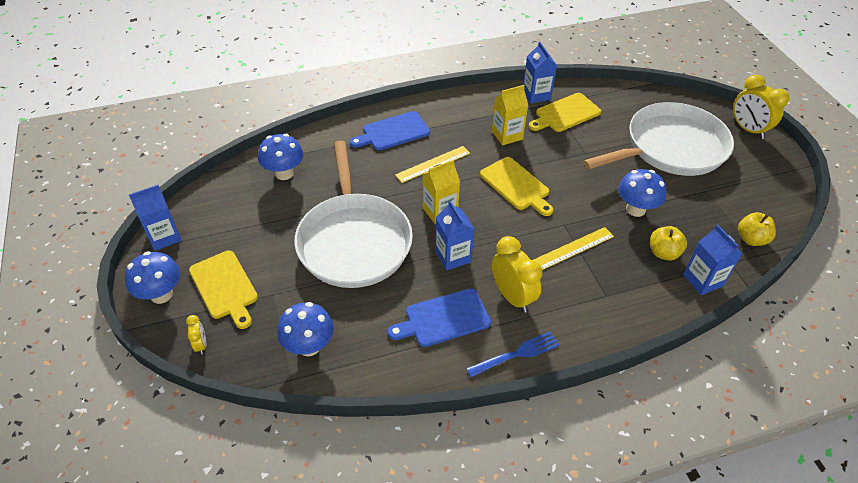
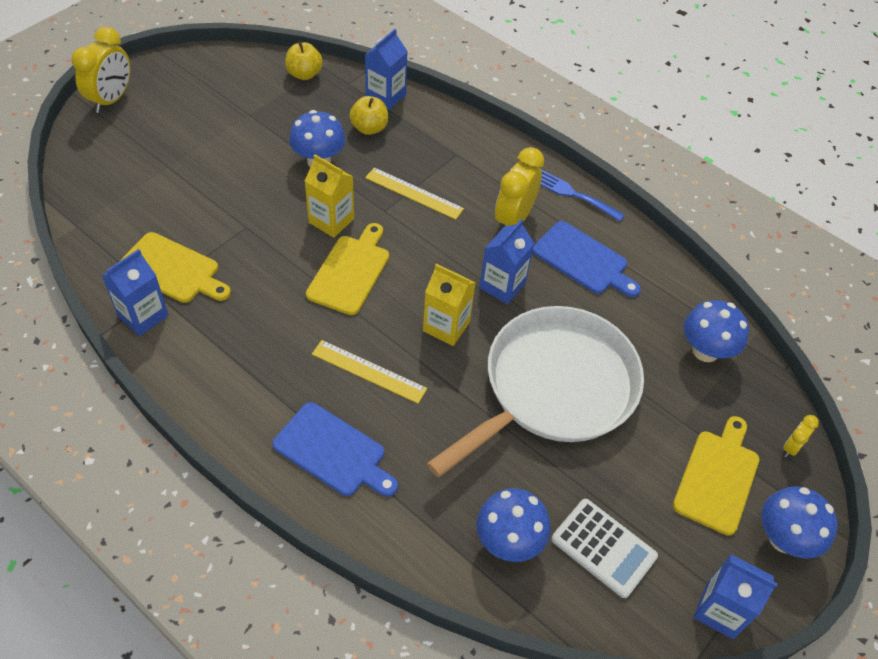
camera: 125 degrees left, 5 degrees up
yellow carton [492,85,528,145] -> yellow carton moved to [305,155,354,238]
white pan [583,102,734,176] -> none
none -> white calculator [551,499,658,598]

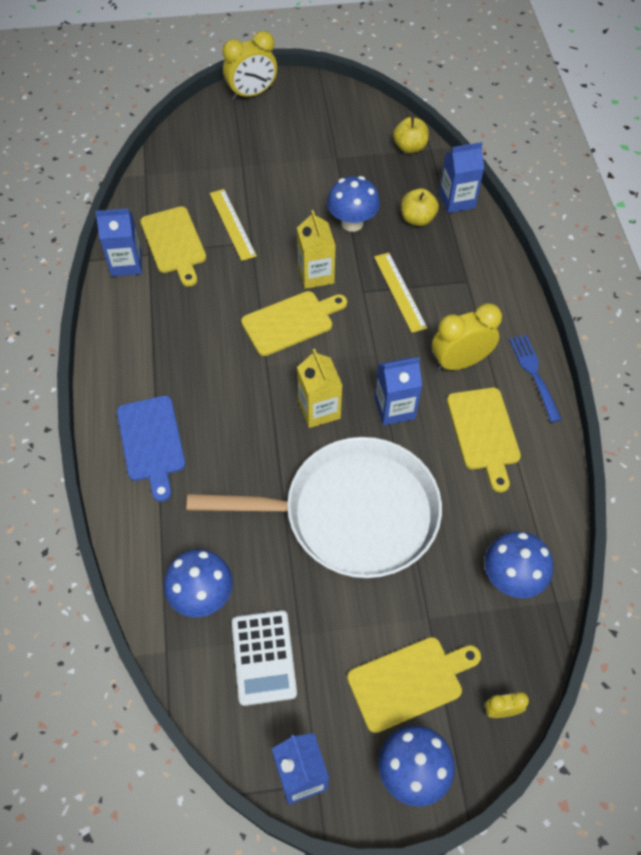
camera: 45 degrees right, 5 degrees up
yellow ruler [312,340,427,404] -> yellow ruler moved to [210,189,257,261]
blue cutting board [533,221,641,297] -> yellow cutting board [447,388,521,492]

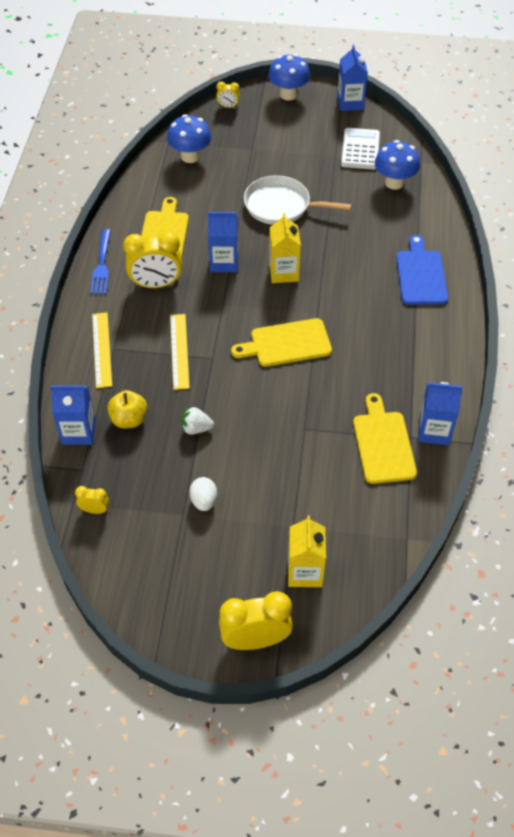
camera: 165 degrees left, 5 degrees down
white pan [187,437,442,578] -> white pan [244,175,352,225], size x0.60
yellow ruler [210,189,257,261] -> yellow ruler moved to [92,312,112,388]
yellow carton [297,210,336,289] -> yellow carton moved to [288,515,326,587]
blue mushroom [327,176,380,232] -> white strawberry [182,407,214,435]
yellow cutting board [347,637,481,733] -> none
yellow apple [393,116,429,153] -> yellow clock [75,486,109,514]
none -> white egg [189,477,217,511]

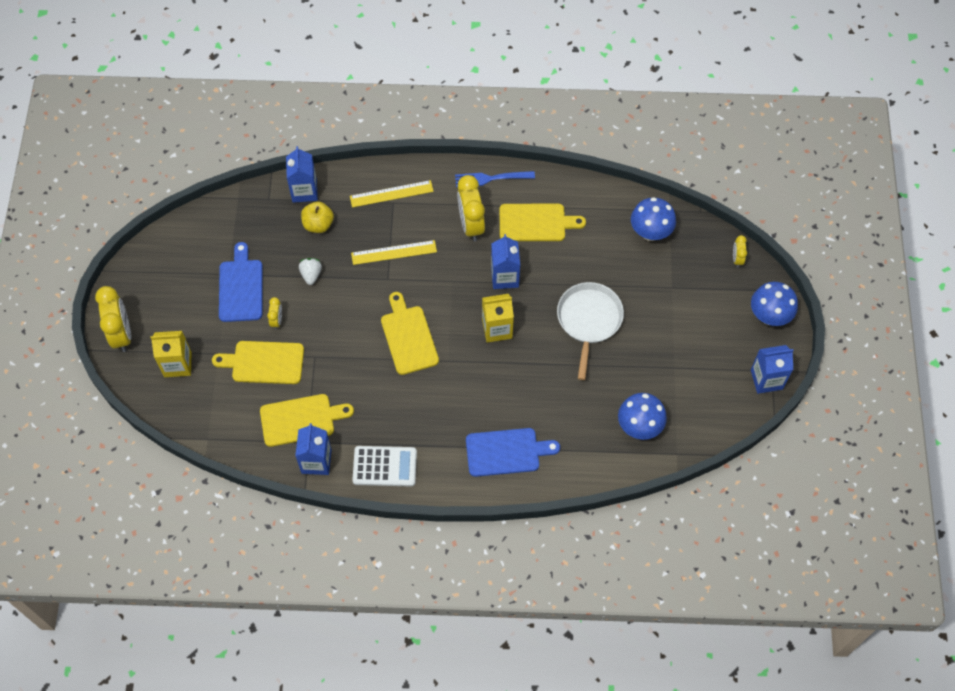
camera: 85 degrees right, 10 degrees up
yellow clock [75,486,109,514] -> yellow clock moved to [267,297,282,330]
white egg [189,477,217,511] -> blue cutting board [219,242,263,322]
white calculator [341,128,380,170] -> white calculator moved to [352,446,417,487]
none -> yellow cutting board [212,341,304,384]

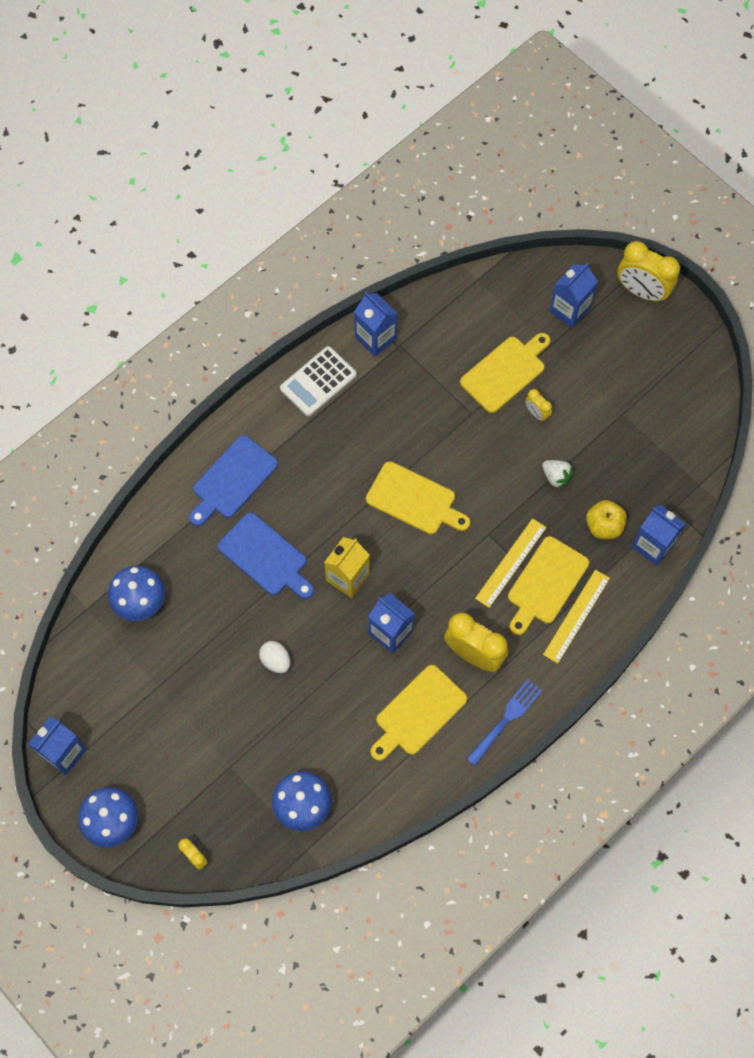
camera: 135 degrees right, 5 degrees up
yellow carton [150,331,191,377] -> blue carton [549,263,598,328]
blue cutting board [219,242,263,322] -> blue cutting board moved to [218,513,314,599]
yellow cutting board [260,394,354,447] -> yellow cutting board moved to [508,536,589,635]
white pan [557,282,624,380] -> white egg [259,641,290,673]

